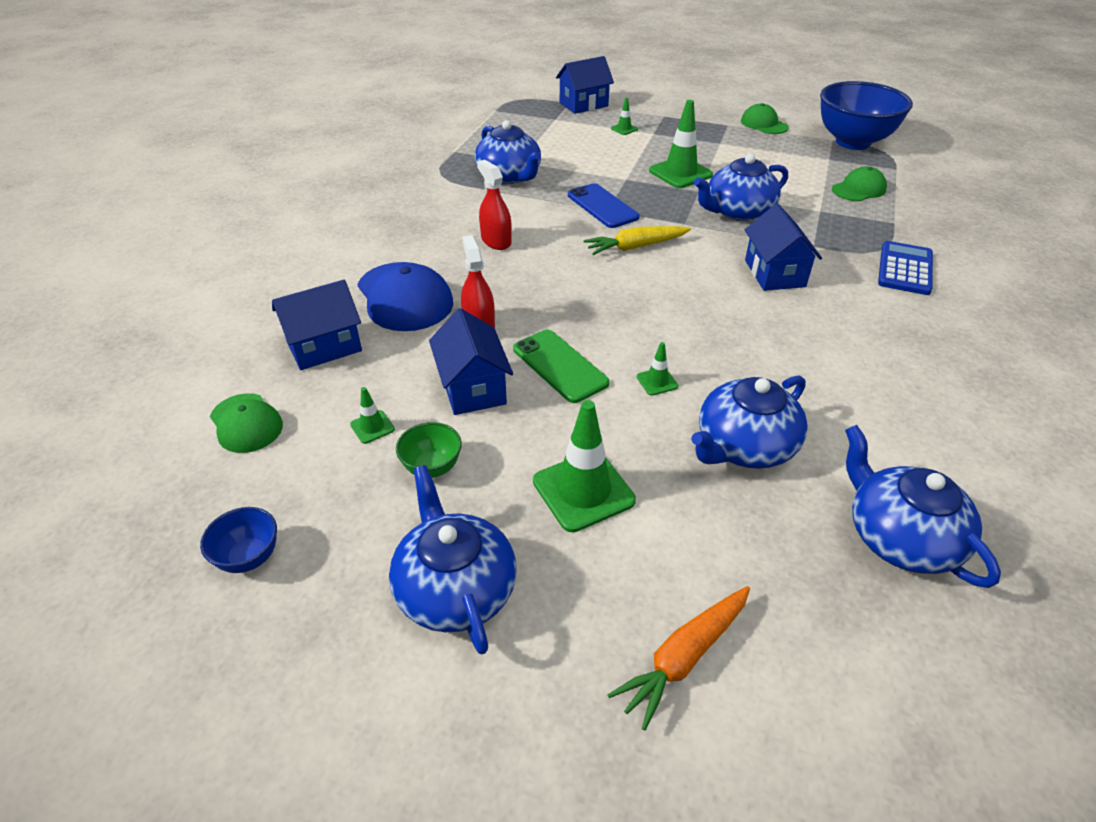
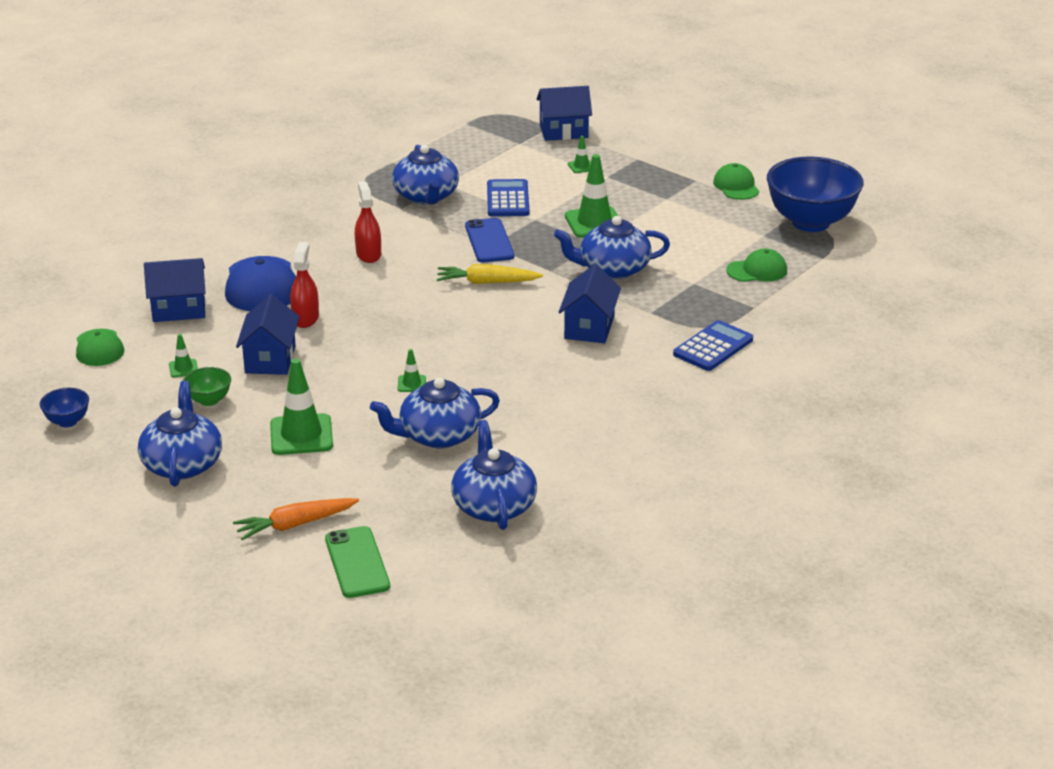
camera: 20 degrees right, 10 degrees down
green phone [513,330,610,403] -> green phone moved to [325,526,390,598]
none -> blue calculator [487,179,529,216]

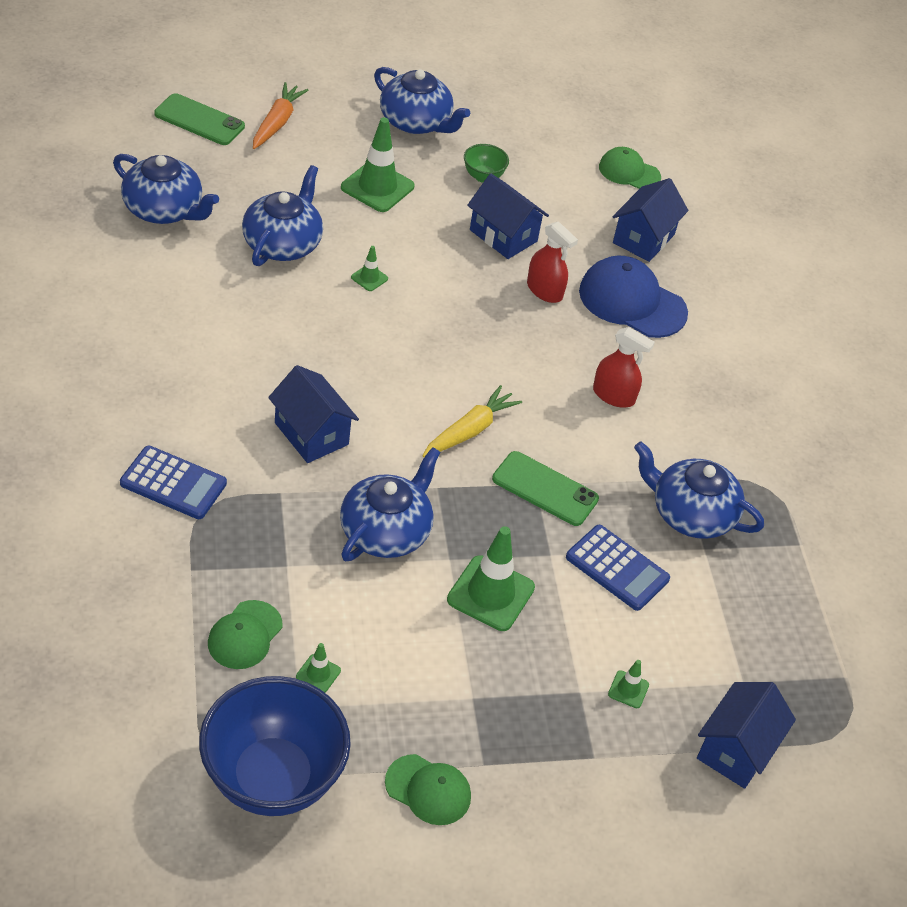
camera: 125 degrees right, 15 degrees up
blue bowl [40,388,89,427] -> none
green traffic cone [169,334,198,377] -> green traffic cone moved to [296,643,341,693]
blue phone [465,218,514,263] -> green phone [492,451,599,526]
blue calculator [673,320,753,371] -> blue calculator turned 60 degrees counterclockwise [120,446,227,519]

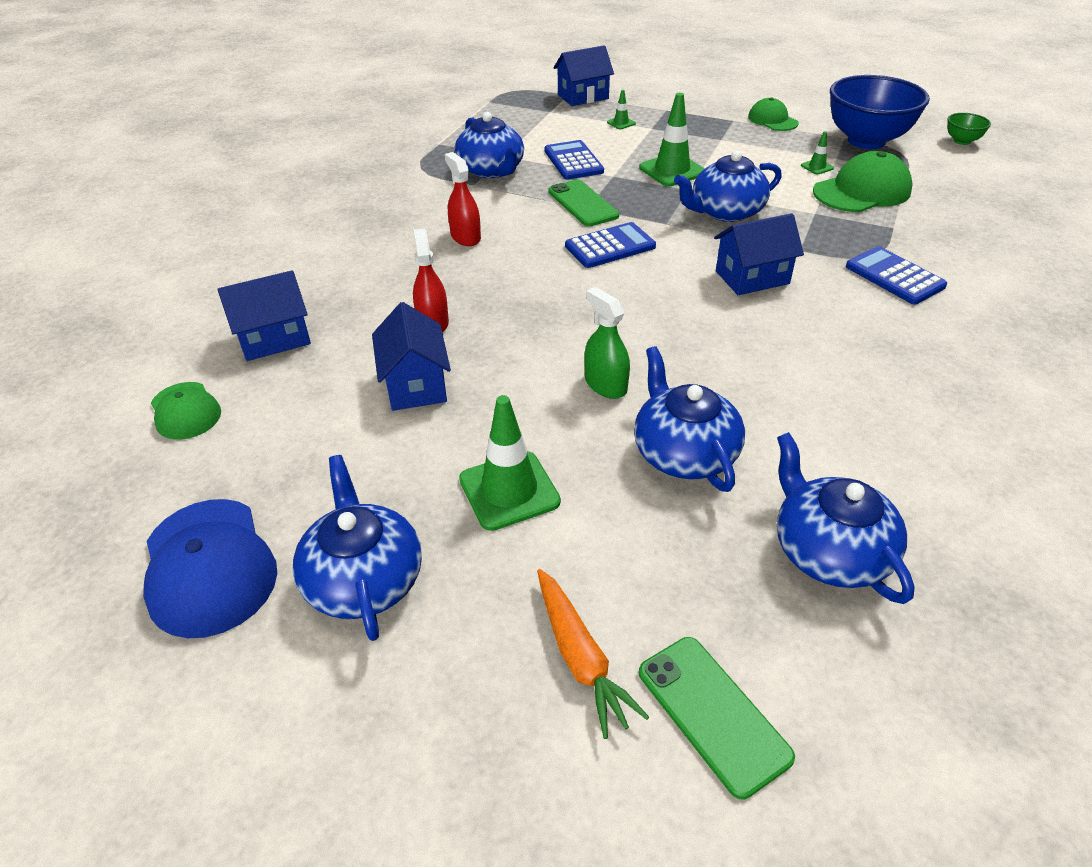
camera: 140 degrees left, 5 degrees down
green cap [208,600,283,669] -> green cap [813,151,913,212], size x1.64
blue teapot [242,165,323,266] -> blue teapot turned 105 degrees clockwise [634,346,745,492]
orange carrot [253,82,309,149] -> orange carrot turned 75 degrees counterclockwise [537,569,649,739]
blue house [268,365,359,463] -> blue house turned 75 degrees clockwise [714,213,804,295]
green traffic cone [351,246,388,291] -> green spray bottle [584,287,630,399]
yellow carrot [422,385,522,457] -> blue calculator [565,222,656,268]
green bowl [464,144,509,183] -> green bowl moved to [947,113,991,145]
blue cap [579,256,688,338] -> blue cap moved to [143,499,277,638]

